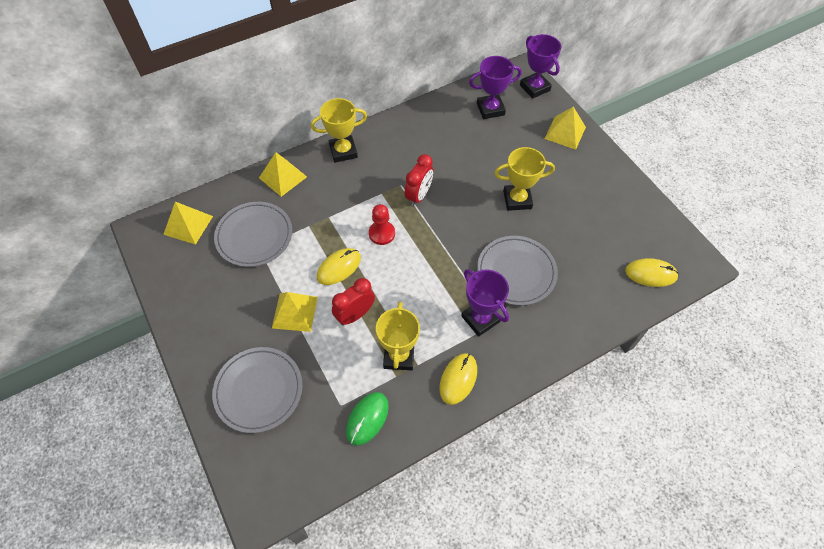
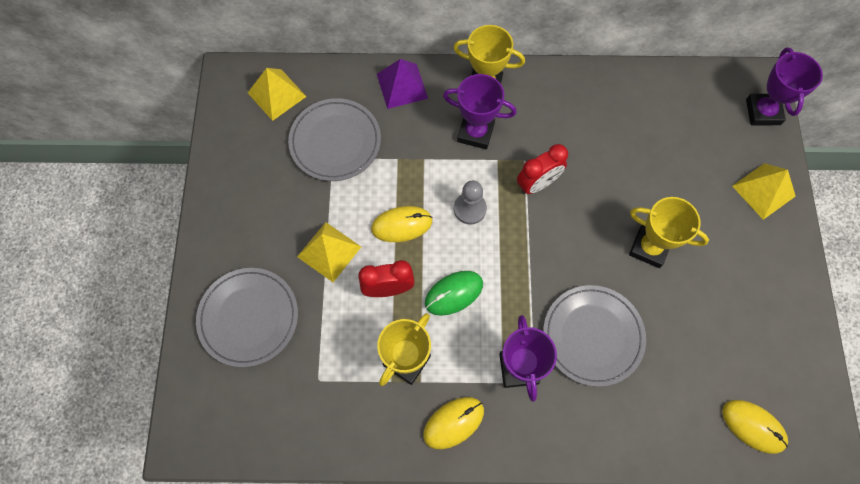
camera: 30 degrees right, 10 degrees up
yellow pyramid [259,152,307,197] -> purple pyramid [377,59,428,109]
green mouse [346,392,389,446] -> green mouse moved to [425,271,483,316]
red pawn [369,204,395,245] -> grey pawn [454,180,487,225]
purple trophy [469,56,522,119] -> purple trophy moved to [443,74,517,149]

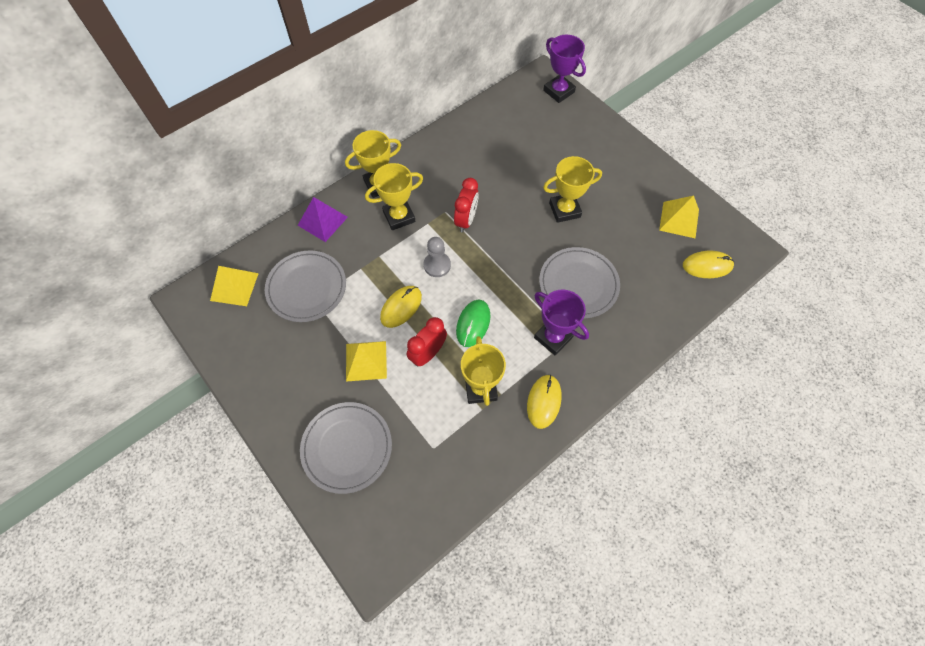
camera: 40 degrees left, 5 degrees down
purple trophy [443,74,517,149] -> yellow trophy [365,163,423,230]
yellow pyramid [732,163,796,220] -> yellow pyramid moved to [659,195,699,238]

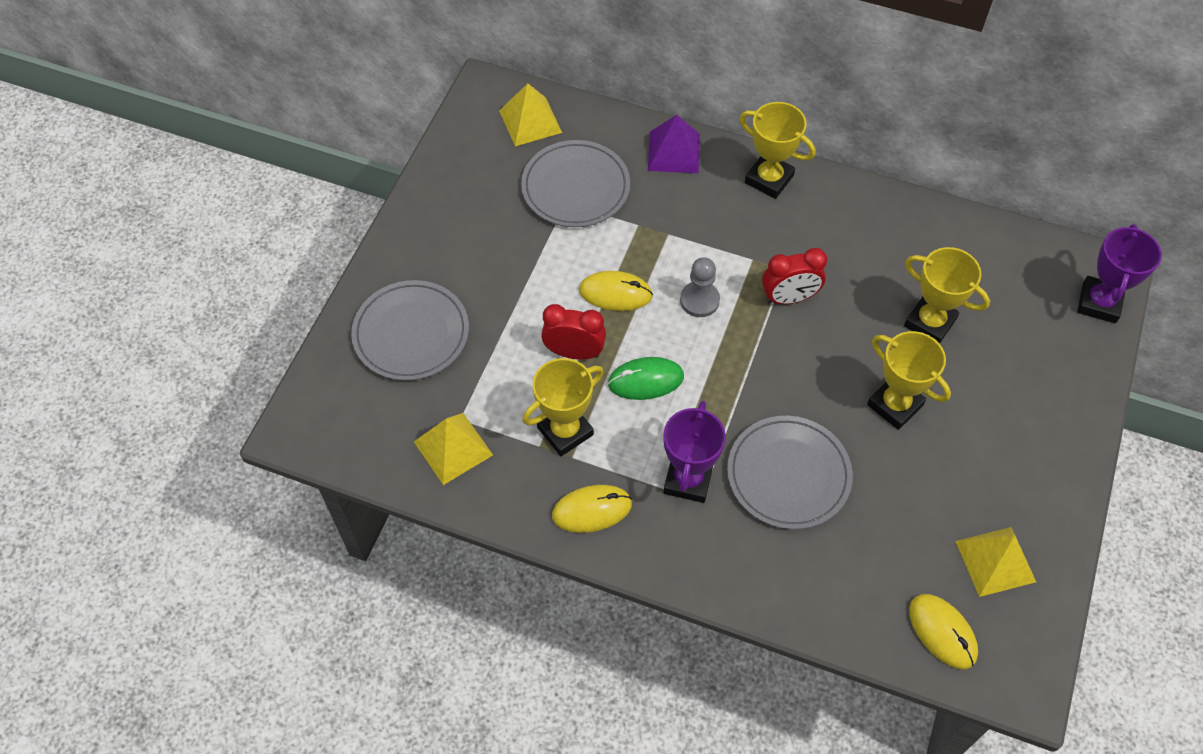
camera: 60 degrees right, 5 degrees down
yellow pyramid [346,341,387,381] -> yellow pyramid moved to [414,413,493,485]
yellow trophy [365,163,423,230] -> yellow trophy moved to [904,247,990,344]

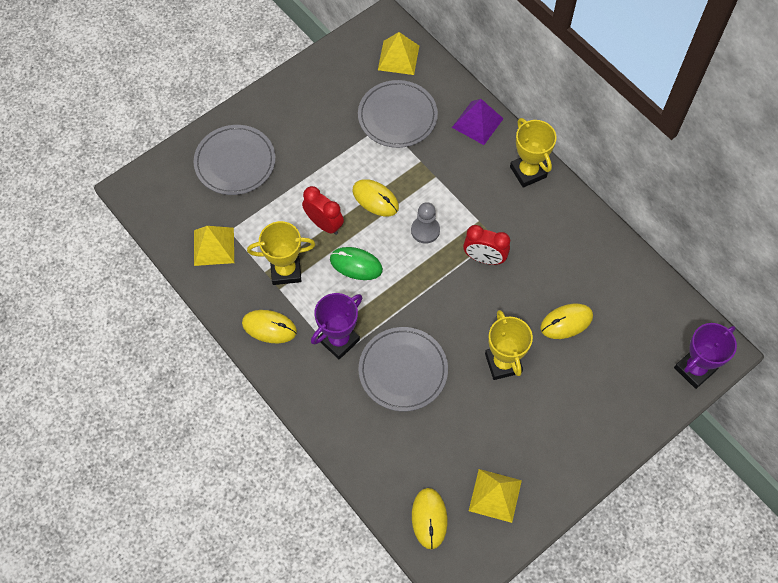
camera: 30 degrees right, 5 degrees up
yellow trophy [904,247,990,344] -> yellow mouse [540,304,593,339]

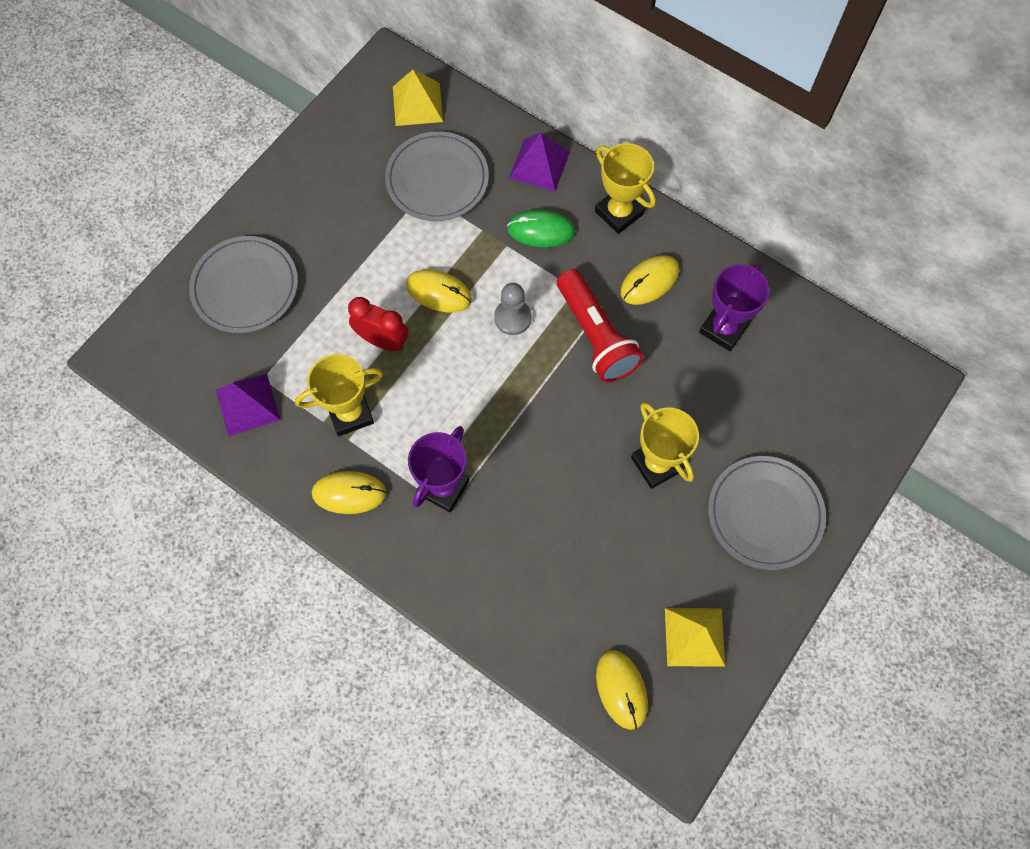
camera: 15 degrees left, 5 degrees up
yellow pyramid [194,226,234,266] -> purple pyramid [216,374,280,437]
green mouse [330,247,383,280] -> green mouse moved to [507,210,575,247]
grey plate [359,327,448,411] -> grey plate moved to [708,456,826,570]
red clock [463,225,510,265] -> red flashlight [557,269,644,382]
yellow mouse [540,304,593,339] -> yellow mouse moved to [620,255,679,305]
purple trophy [674,323,737,389] -> purple trophy moved to [699,263,769,351]

